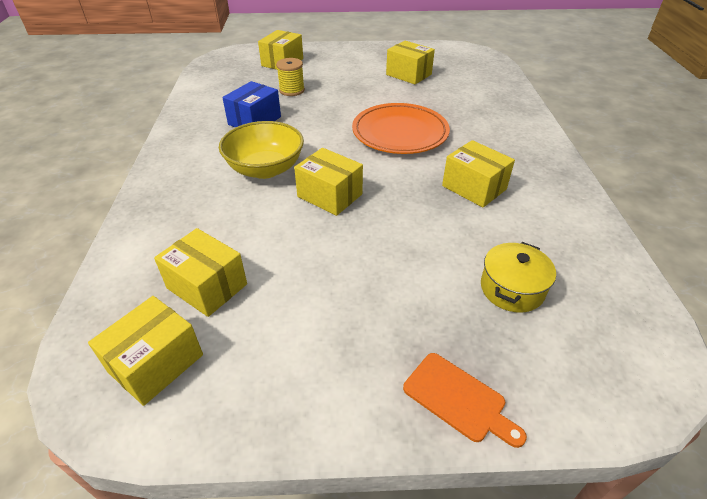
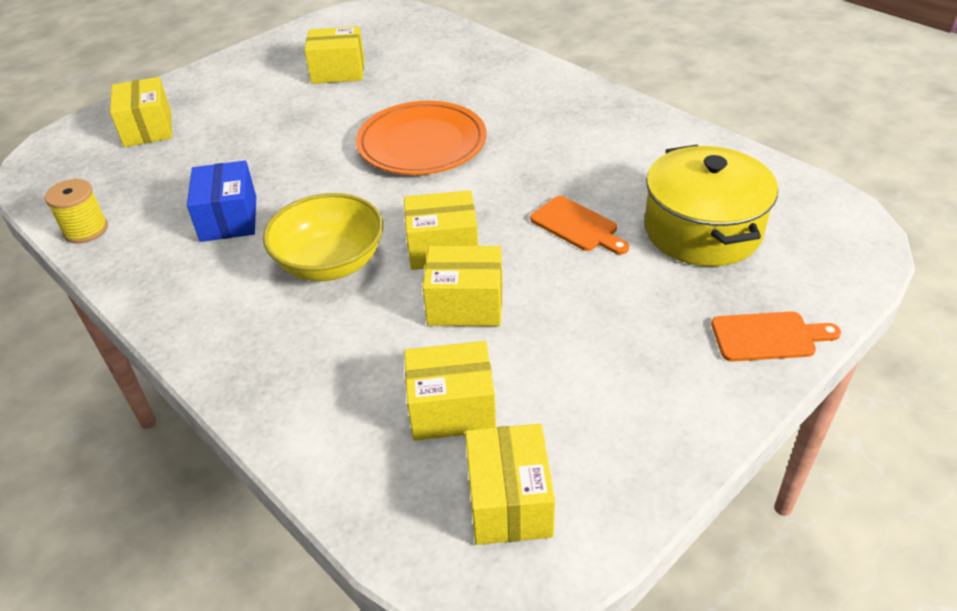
camera: 40 degrees left, 0 degrees up
yellow spool [276,58,305,96] -> yellow spool moved to [45,179,108,244]
yellow box [442,140,515,207] -> yellow box moved to [423,246,503,326]
yellow pot [481,242,556,313] -> yellow pot [645,145,778,267], size x1.70
none -> orange cutting board [530,196,629,255]

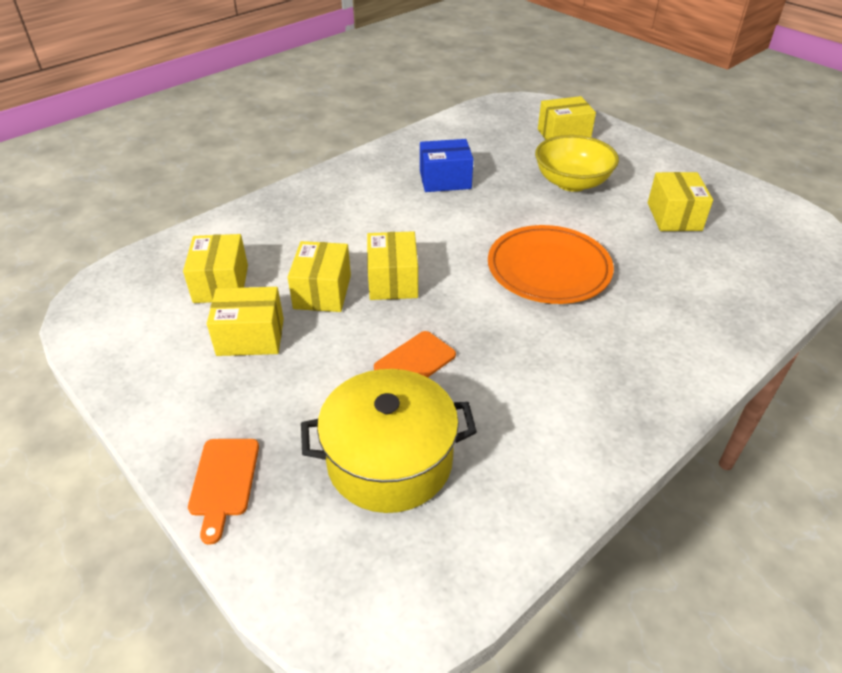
camera: 90 degrees right, 0 degrees up
yellow spool [45,179,108,244] -> none
yellow bowl [263,193,383,281] -> yellow bowl moved to [535,135,619,192]
yellow box [465,424,555,545] -> yellow box moved to [207,287,284,356]

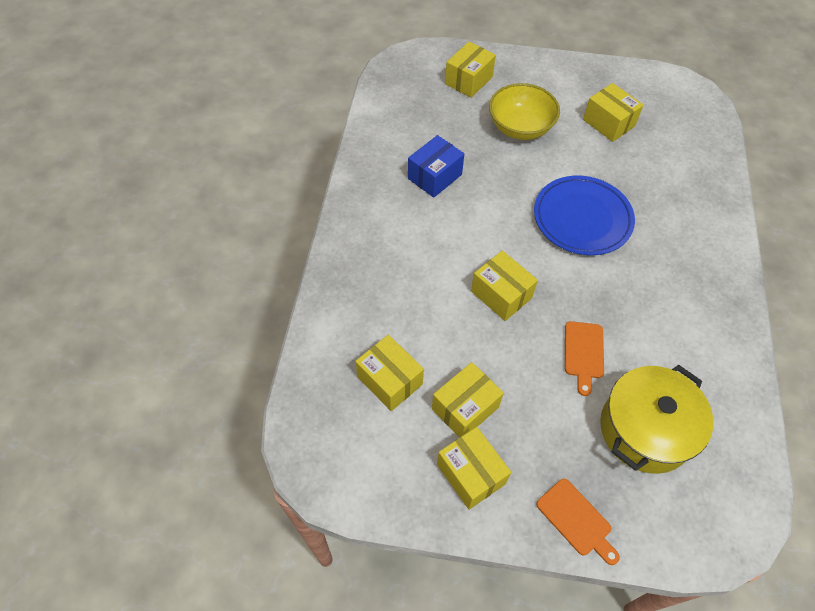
camera: 40 degrees left, 15 degrees up
yellow box [288,241,351,312] -> yellow box moved to [437,427,511,510]
orange plate [488,225,614,304] -> blue plate [534,176,635,255]

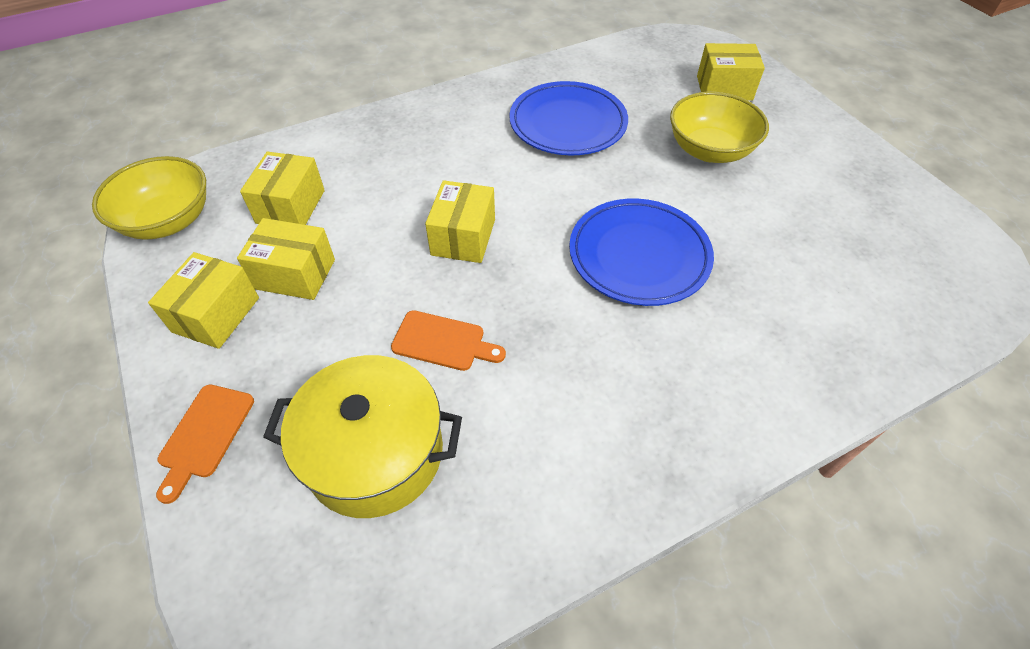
camera: 55 degrees right, 5 degrees down
blue box [408,135,464,198] -> blue plate [509,81,628,156]
orange cutting board [565,321,604,396] -> orange cutting board turned 135 degrees counterclockwise [391,310,506,371]
yellow box [583,83,644,142] -> none
none -> yellow bowl [92,156,206,240]

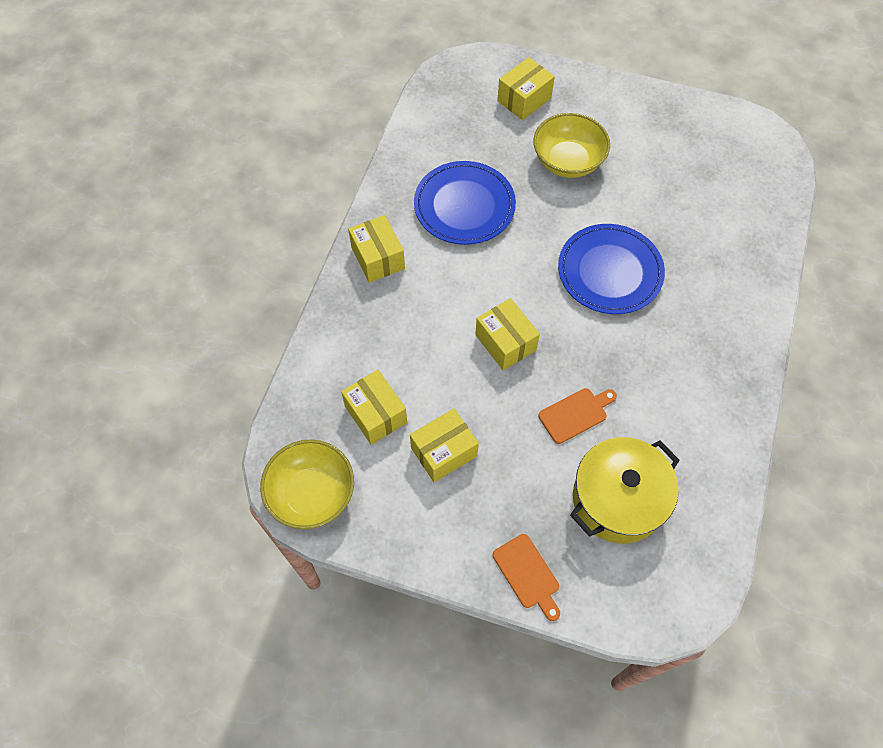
camera: 45 degrees left, 10 degrees up
yellow box [148,252,259,349] -> yellow box moved to [348,215,405,283]

